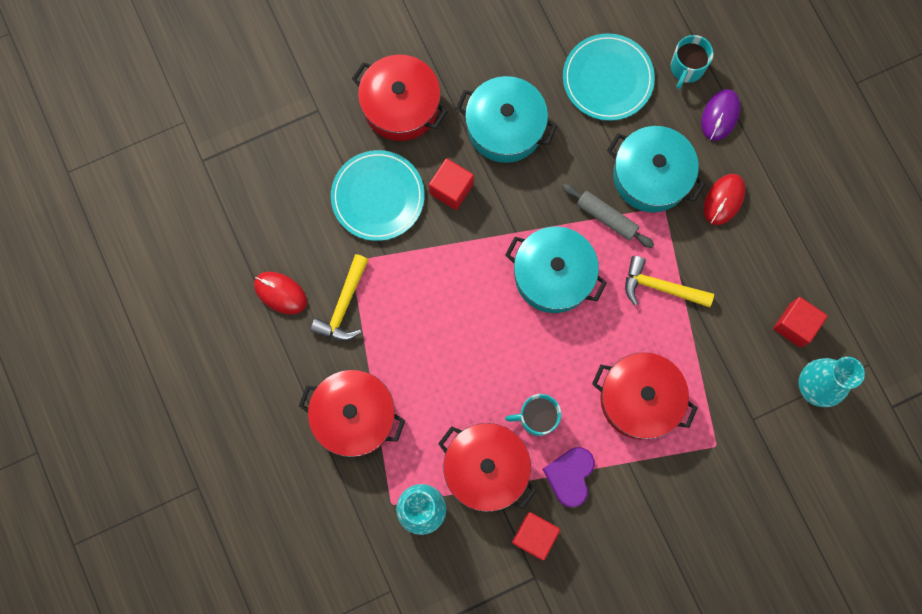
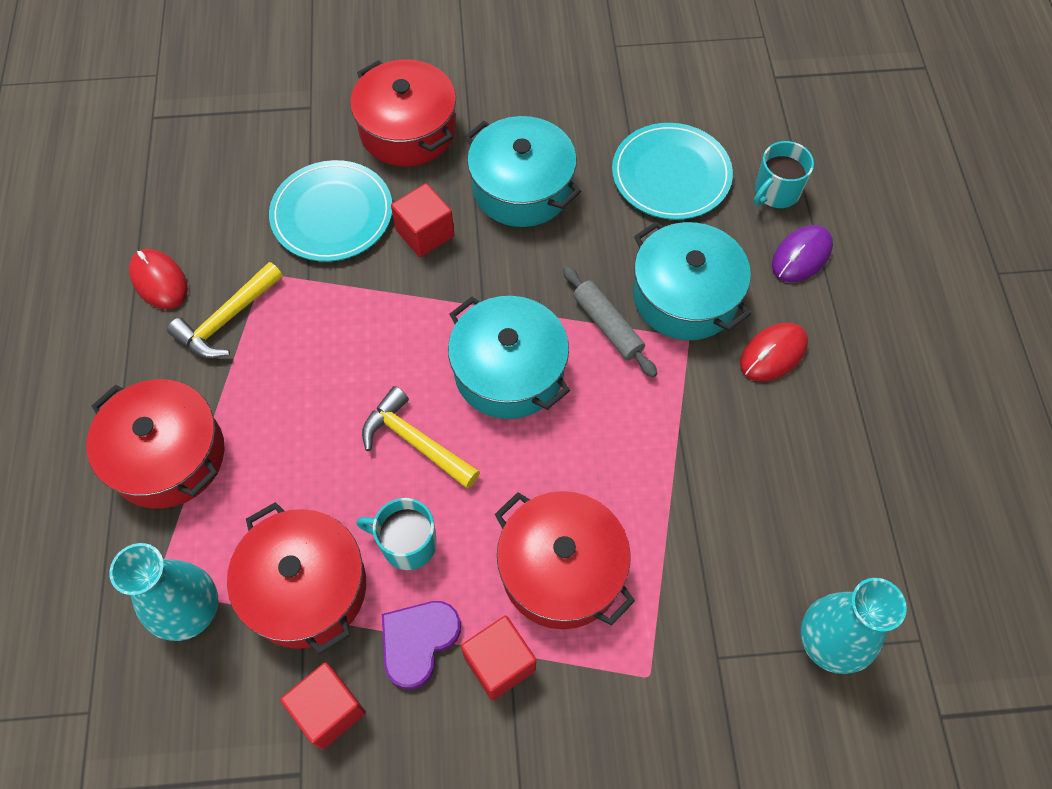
camera: 20 degrees right, 15 degrees down
yellow hammer [625,256,714,307] -> yellow hammer moved to [362,386,480,489]
red cube [773,297,828,348] -> red cube moved to [461,616,536,700]

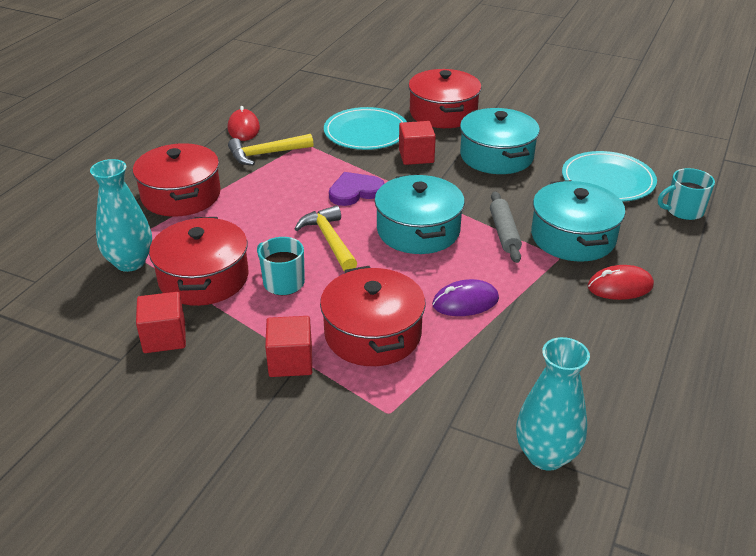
camera: 30 degrees right, 25 degrees down
purple heart [382,601,461,689] -> purple heart moved to [329,172,385,206]
purple mouse [772,225,833,282] -> purple mouse moved to [432,279,499,316]

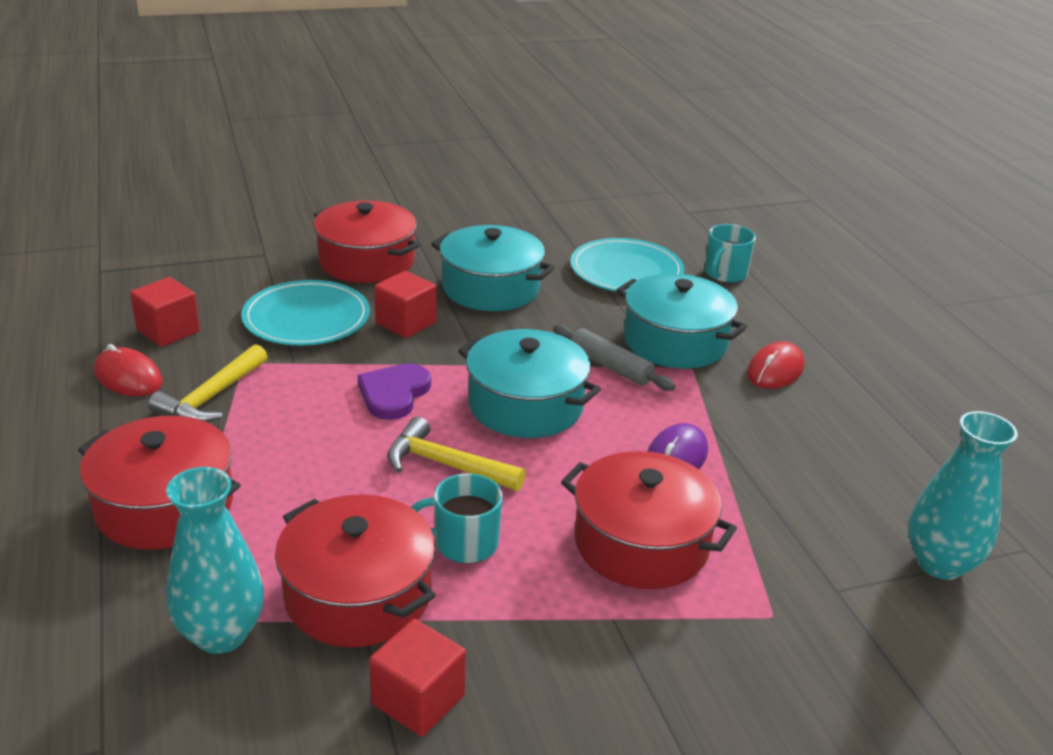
camera: 45 degrees left, 5 degrees down
red cube [265,316,312,377] -> red cube moved to [130,277,200,347]

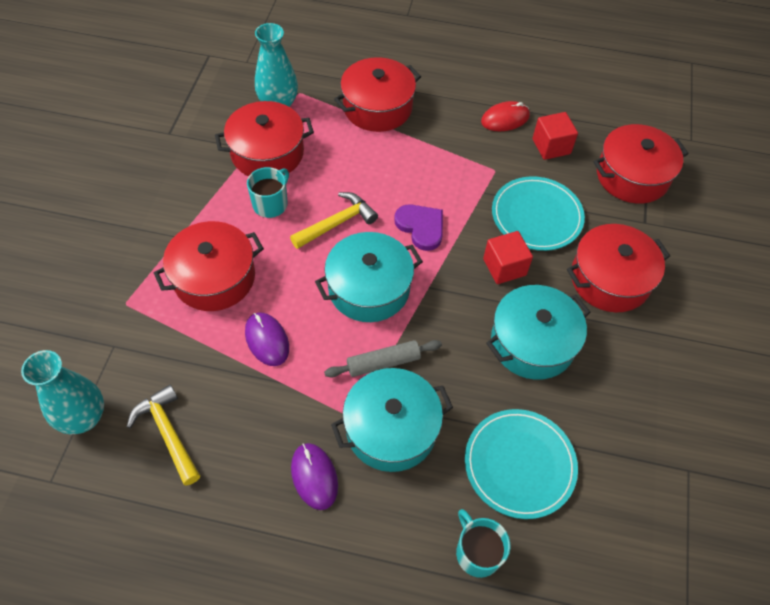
camera: 120 degrees right, 25 degrees up
yellow hammer [148,344,268,423] -> yellow hammer moved to [127,384,200,486]
red cube [369,619,466,737] -> none
red mouse [747,341,805,389] -> purple mouse [291,443,338,510]
none -> red pot [593,124,689,204]

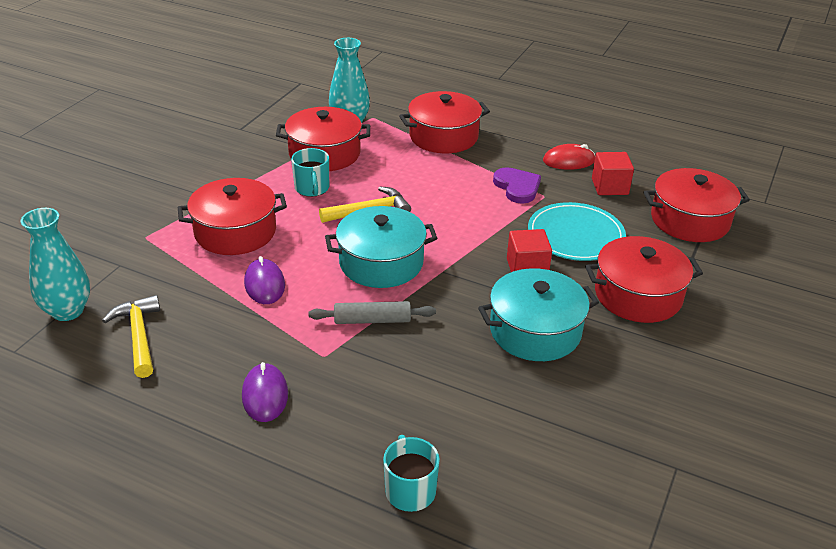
camera: 15 degrees right, 20 degrees down
turquoise mug [247,167,289,218] -> turquoise mug turned 120 degrees clockwise [291,148,329,197]
turquoise pot [331,368,453,472] -> none
purple heart [394,205,443,251] -> purple heart moved to [493,167,541,204]
turquoise plate [465,409,578,519] -> none

